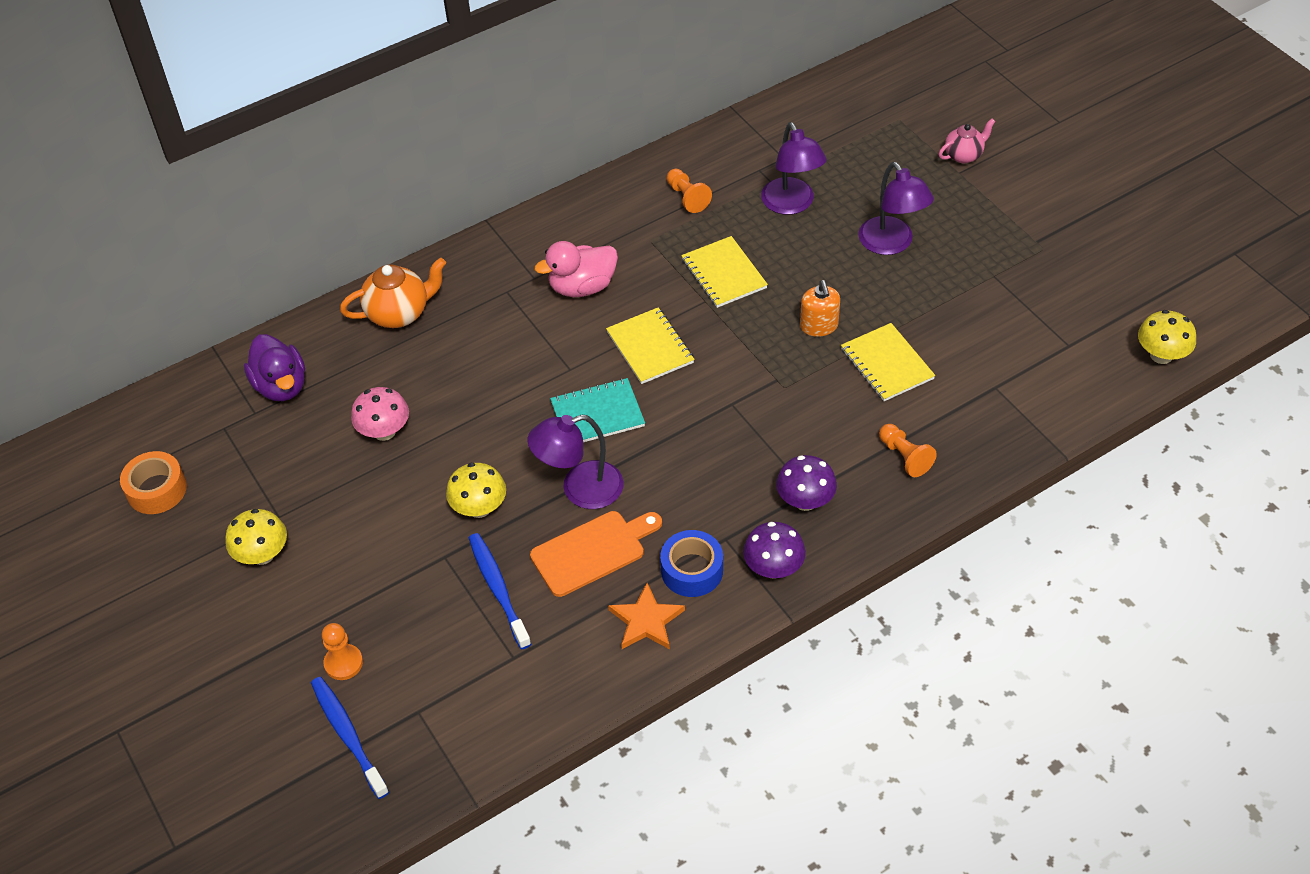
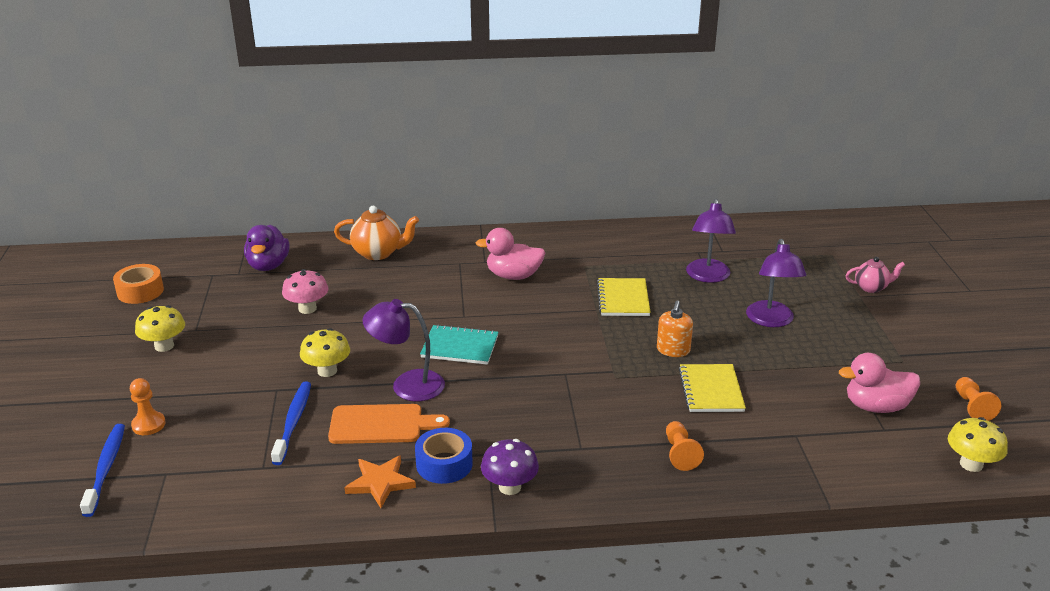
camera: 25 degrees right, 20 degrees down
yellow notebook [606,307,695,384] -> none
orange pawn [667,169,712,213] -> orange pawn moved to [956,377,1001,421]
purple mushroom [776,455,837,511] -> none
none -> pink duck [839,353,920,413]

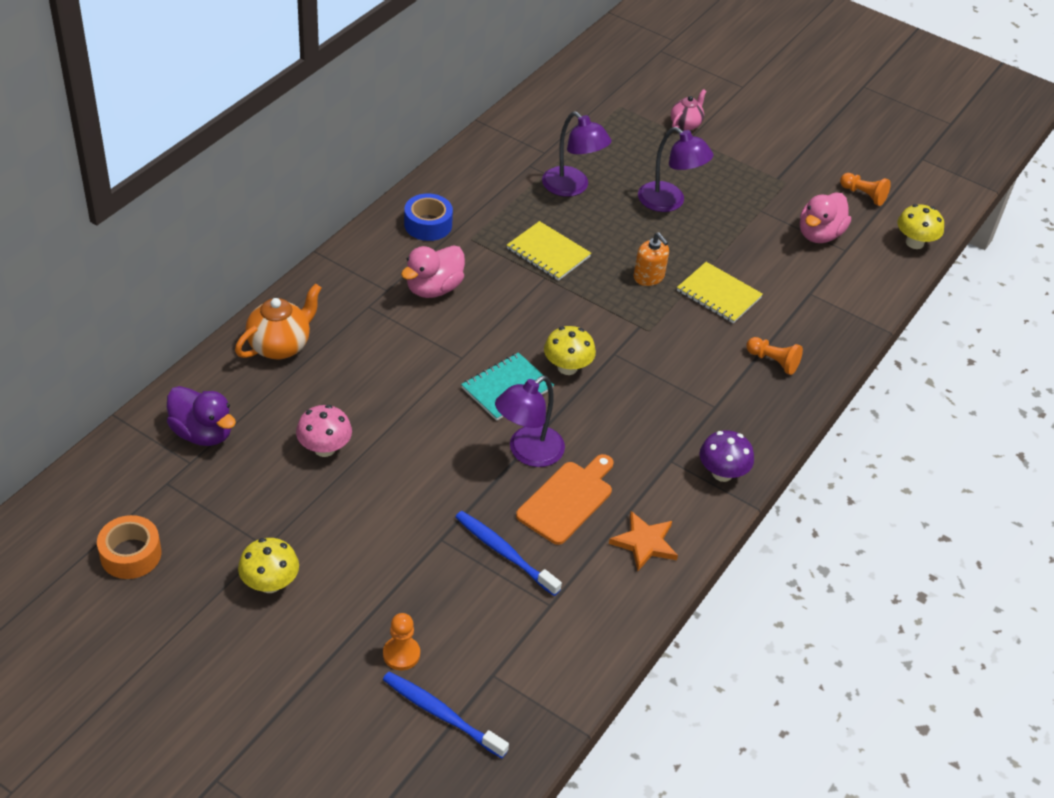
camera: 55 degrees left, 15 degrees up
yellow mushroom [300,328,350,377] -> yellow mushroom moved to [544,326,596,375]
blue tape [415,428,473,484] -> blue tape moved to [404,193,453,241]

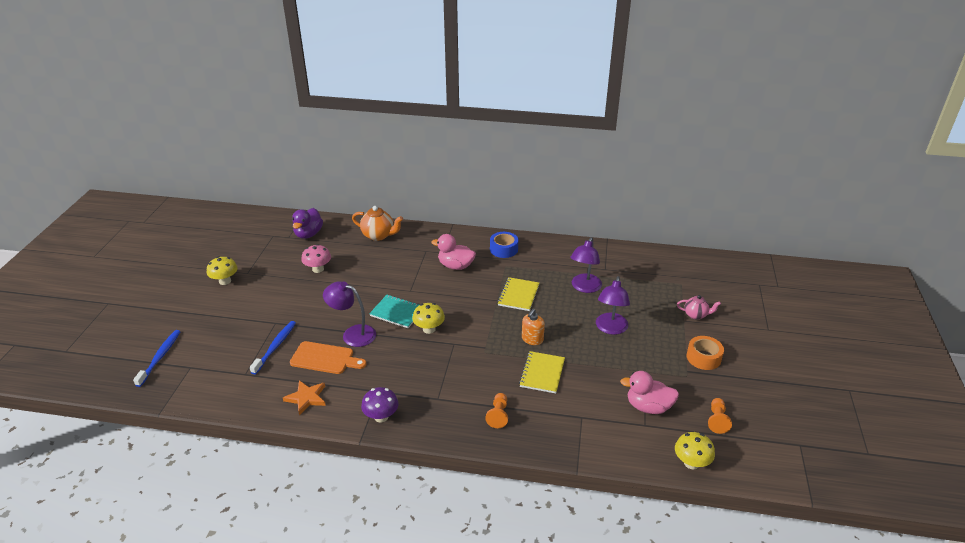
camera: 70 degrees right, 10 degrees down
orange tape [97,515,161,579] -> orange tape moved to [687,336,724,370]
orange pawn [383,613,420,670] -> none

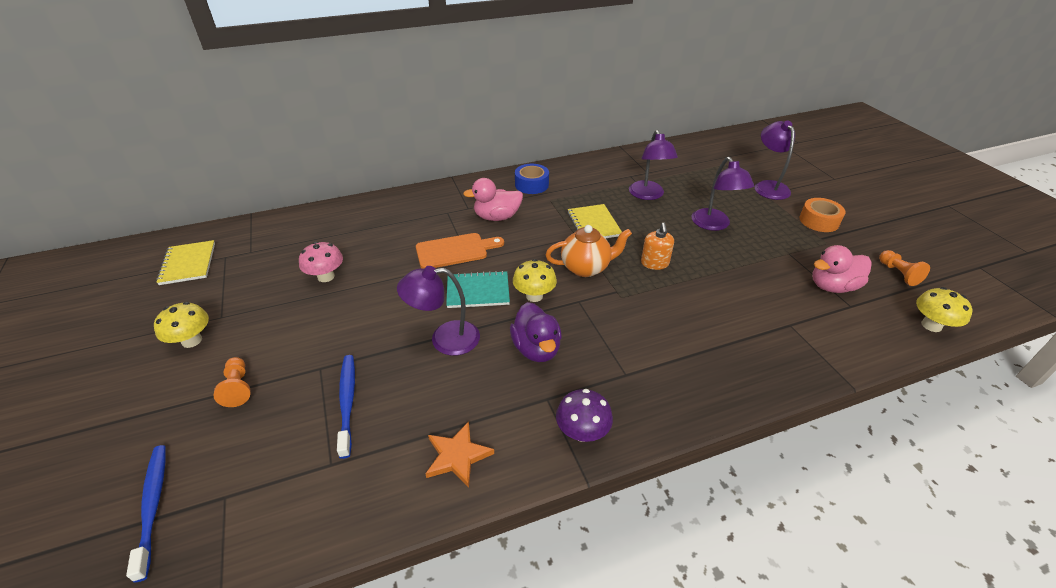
camera: 30 degrees left, 5 degrees up
orange cutting board [290,341,367,374] -> orange cutting board moved to [416,233,504,269]
purple duck [292,208,323,239] -> purple duck moved to [510,302,562,362]
orange teapot [352,206,403,241] -> orange teapot moved to [545,225,632,277]
orange pawn [485,393,508,428] -> orange pawn moved to [213,357,251,407]
yellow notebook [519,351,565,393] -> yellow notebook moved to [156,240,215,285]
pink teapot [677,295,721,320] -> purple lamp [755,121,795,200]

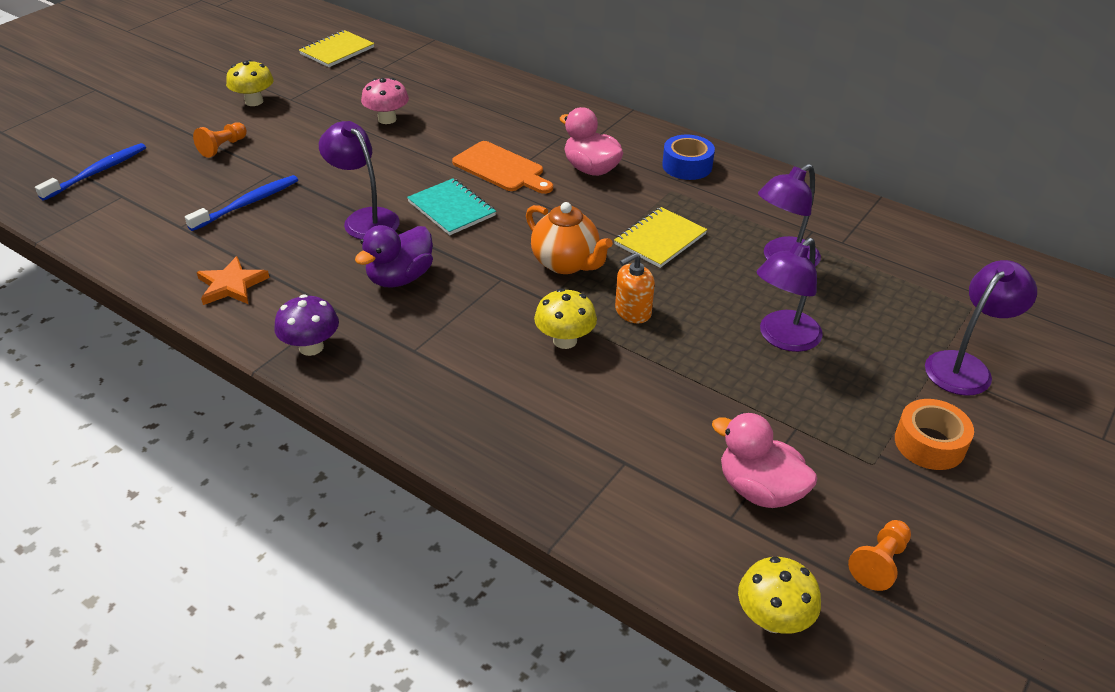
camera: 55 degrees right, 0 degrees up
yellow mushroom [513,259,557,302] -> yellow mushroom moved to [534,289,597,349]

